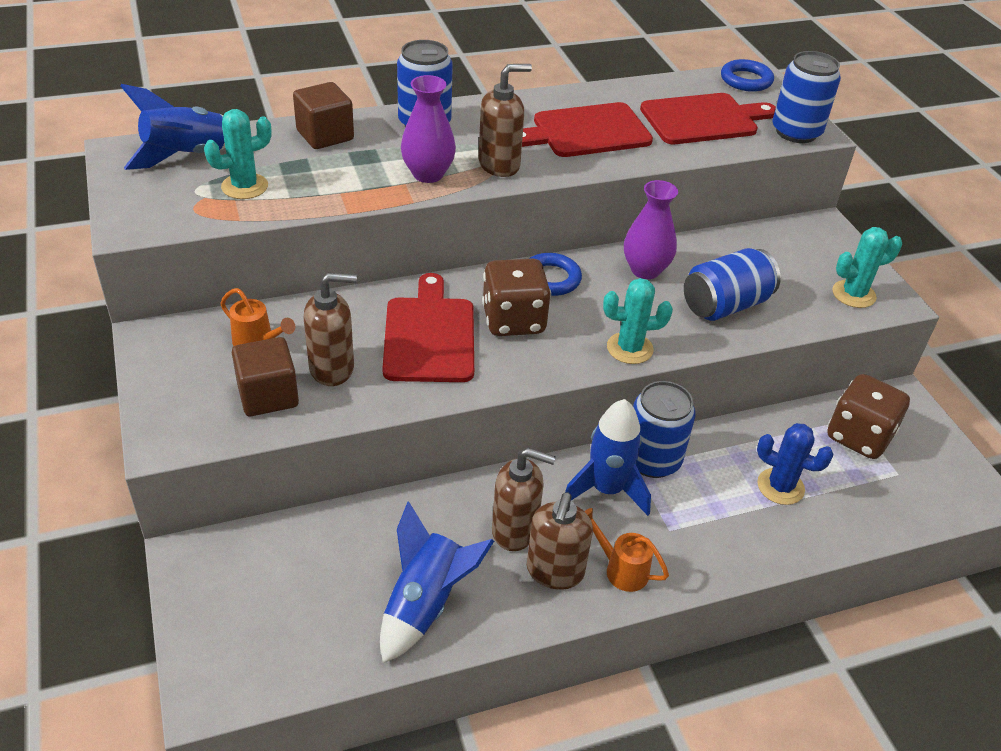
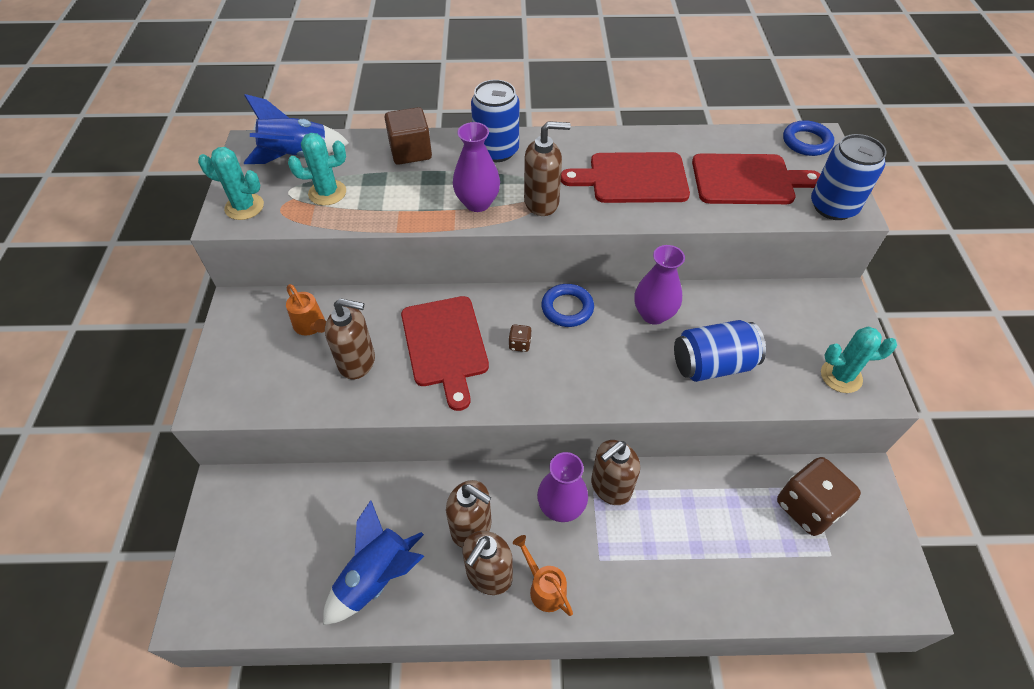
camera: 20 degrees right, 10 degrees up
brown cube [232,337,299,416] -> none
red cutting board [382,273,474,382] -> red cutting board turned 150 degrees clockwise [401,296,489,411]
brown dice [482,258,551,336] -> brown dice [508,324,532,352], size x0.41
blue rocket [565,399,651,516] -> purple vase [537,452,588,522]
turquoise cactus [603,278,673,364] -> turquoise cactus moved to [198,147,264,220]
blue can [633,381,696,478] -> brown soap dispenser [591,440,640,505]
blue cactus [757,423,834,505] -> none

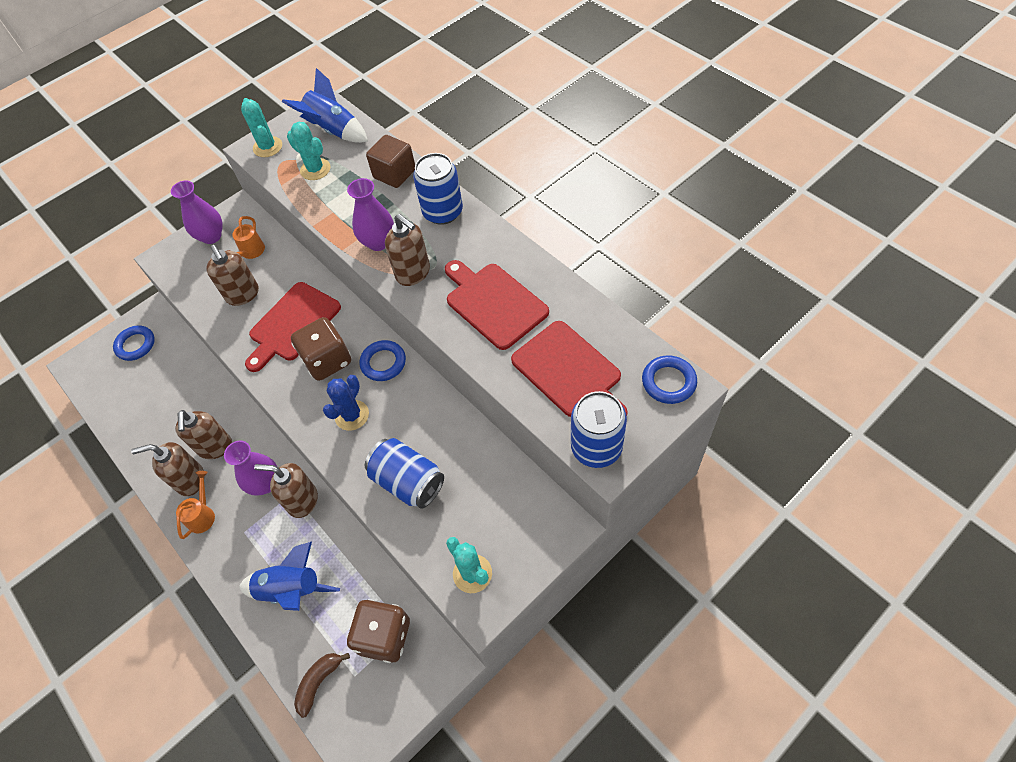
camera: 55 degrees right, 5 degrees up
blue rocket [323,500,424,625] -> blue rocket moved to [239,542,340,611]
brown dice [508,324,532,352] -> brown dice [291,317,351,381], size x2.43
purple vase [634,245,685,325] -> purple vase moved to [171,181,222,244]
none -> blue ring [113,325,155,361]
none -> brown banana [294,653,350,718]
none -> blue cactus [323,375,369,431]

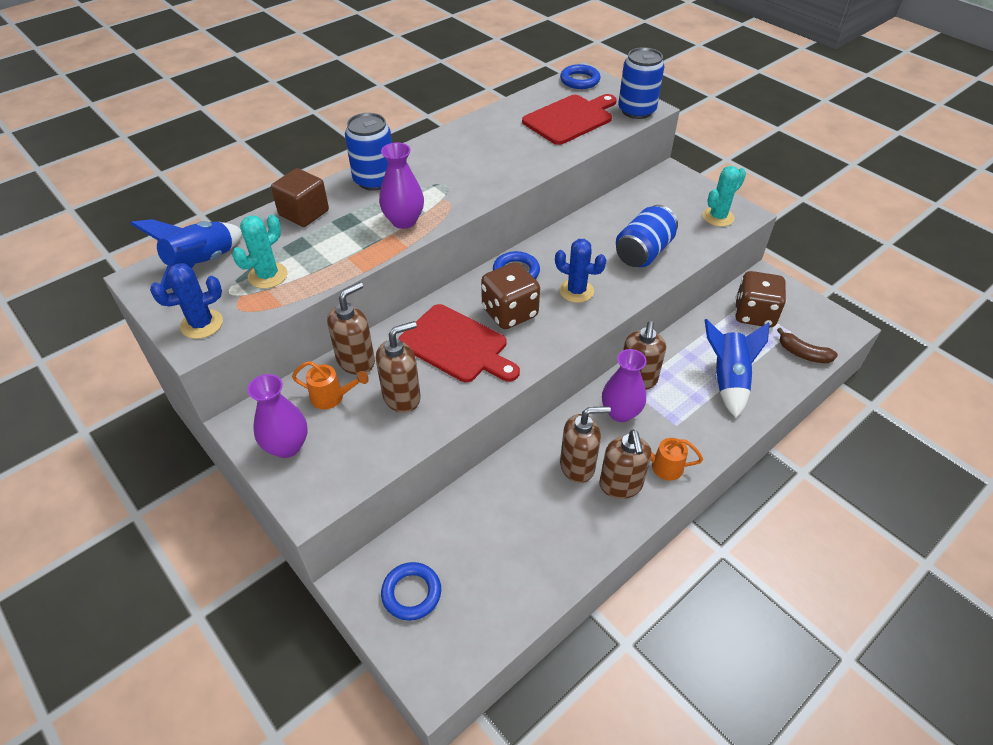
camera: 95 degrees left, 10 degrees down
turquoise cactus [241,98,282,157] -> blue cactus [150,263,223,339]
brown soap dispenser [385,214,430,286] -> brown soap dispenser moved to [327,282,375,375]
red cutting board [445,260,549,350] -> none

